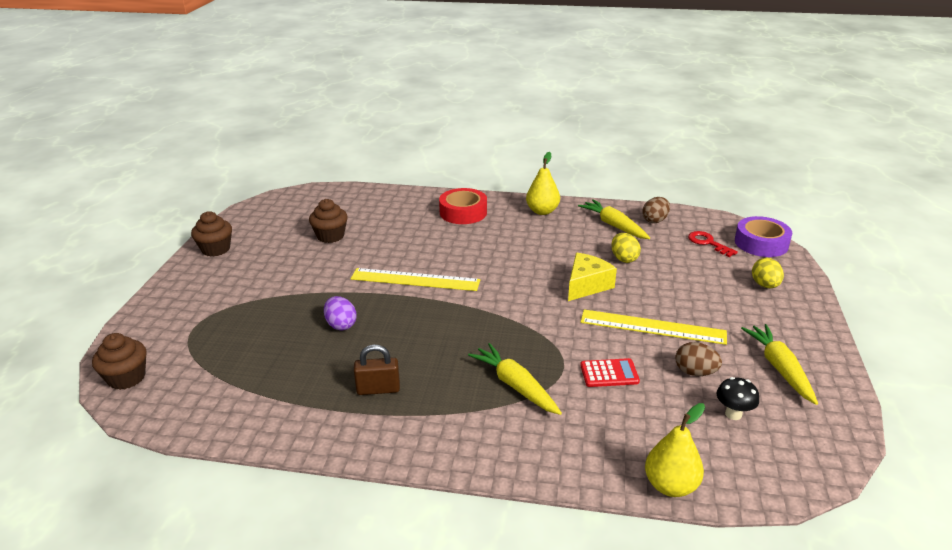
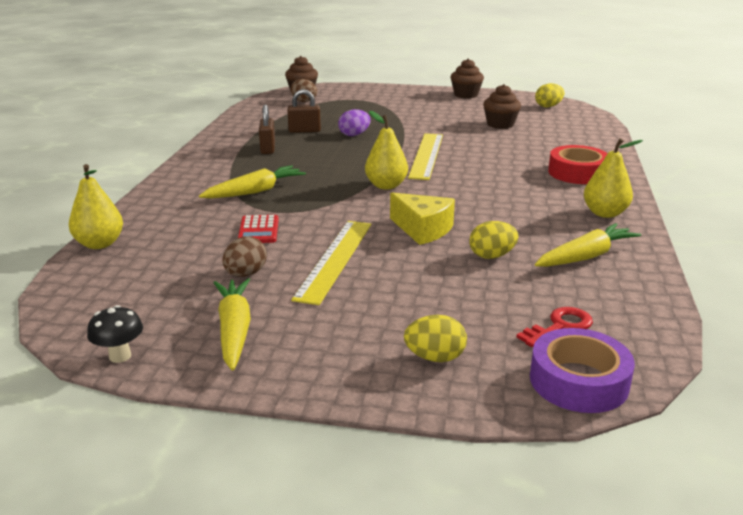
camera: 90 degrees right, 5 degrees down
brown egg [642,197,670,223] -> brown egg moved to [291,79,317,102]
black mushroom [717,377,759,420] -> black mushroom moved to [87,305,143,363]
yellow carrot [741,324,818,405] -> yellow carrot turned 90 degrees counterclockwise [214,278,251,370]
none -> brown padlock [287,89,321,133]
none -> yellow pear [365,111,408,189]
none -> yellow egg [535,83,565,107]

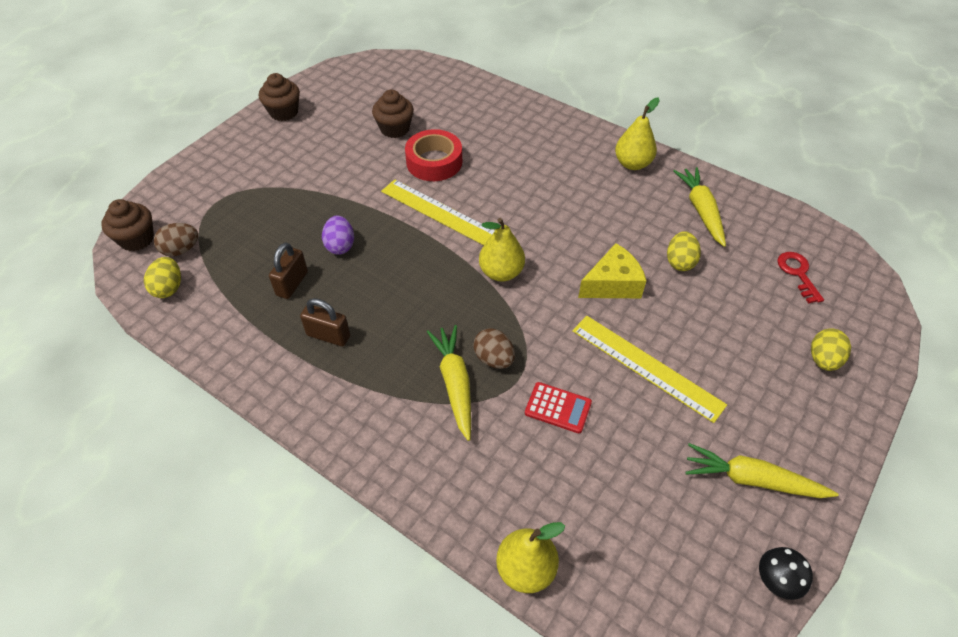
camera: 65 degrees left, 25 degrees up
brown egg [222,236,267,277] -> brown egg moved to [473,328,515,369]
purple tape [530,328,635,413] -> none
yellow egg [535,83,565,107] -> yellow egg moved to [144,257,181,298]
red tape [548,145,608,184] -> red tape moved to [405,129,462,181]

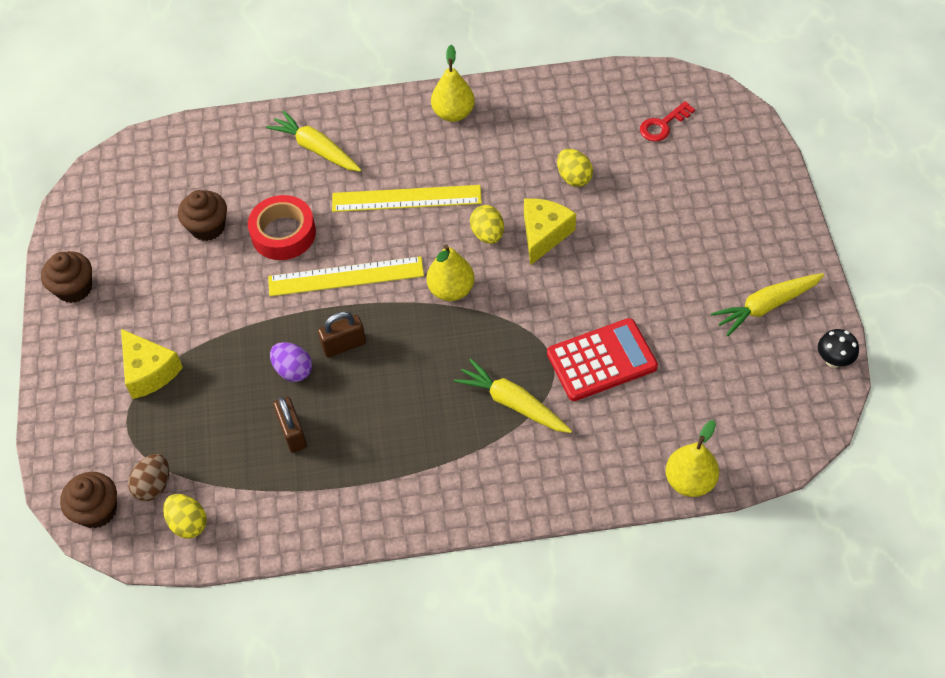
camera: 40 degrees left, 5 degrees up
brown padlock [300,298,350,346] -> brown padlock moved to [318,312,366,357]
brown egg [473,328,515,369] -> none
red calculator [525,382,592,433] -> red calculator [547,318,658,401], size x1.71
yellow ruler [572,316,727,423] -> yellow ruler moved to [332,185,482,212]
yellow carrot [673,167,726,247] -> yellow carrot moved to [266,110,361,171]
red key [777,252,824,303] -> red key turned 75 degrees counterclockwise [640,101,695,142]
yellow egg [811,328,851,371] -> yellow egg moved to [470,205,504,244]
none -> yellow cheese [121,329,183,399]

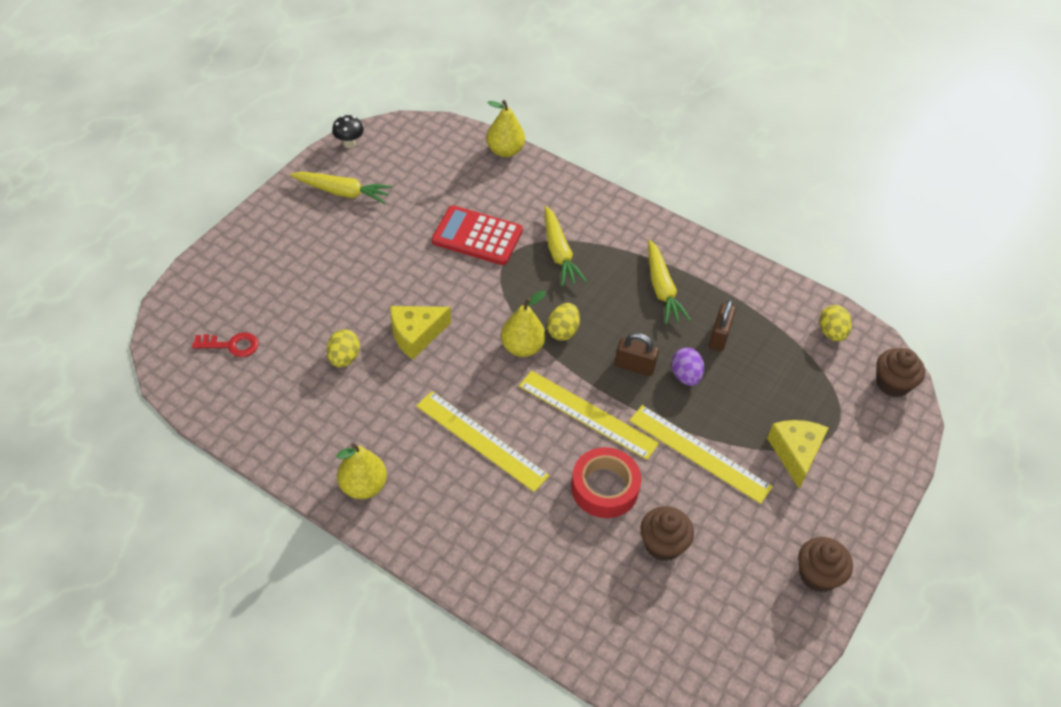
camera: 145 degrees left, 5 degrees down
brown egg [128,454,169,501] -> none
yellow carrot [266,110,361,171] -> yellow carrot moved to [648,240,691,325]
yellow egg [470,205,504,244] -> yellow egg moved to [547,303,580,341]
none -> yellow ruler [629,405,773,504]

